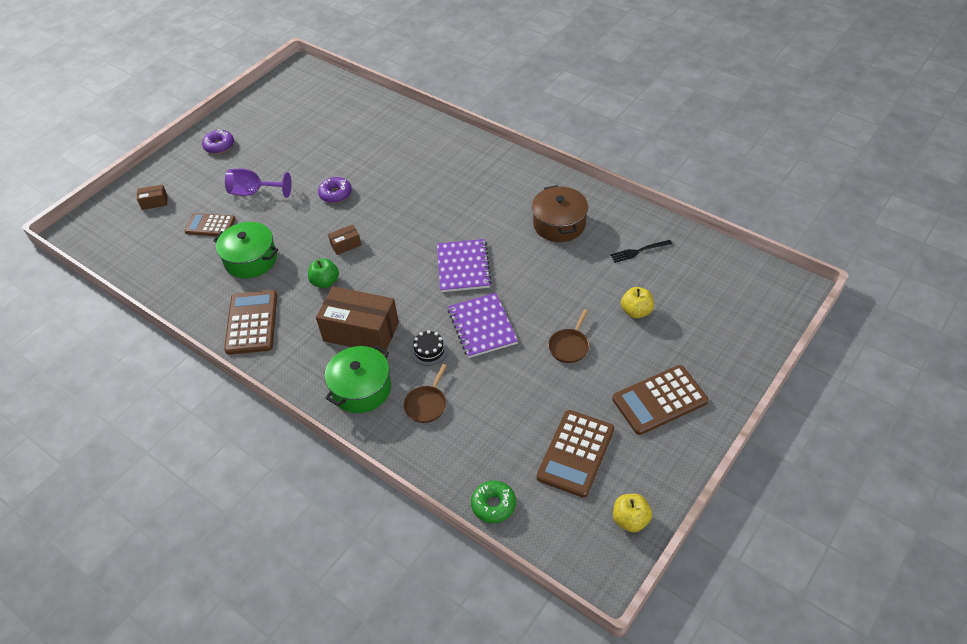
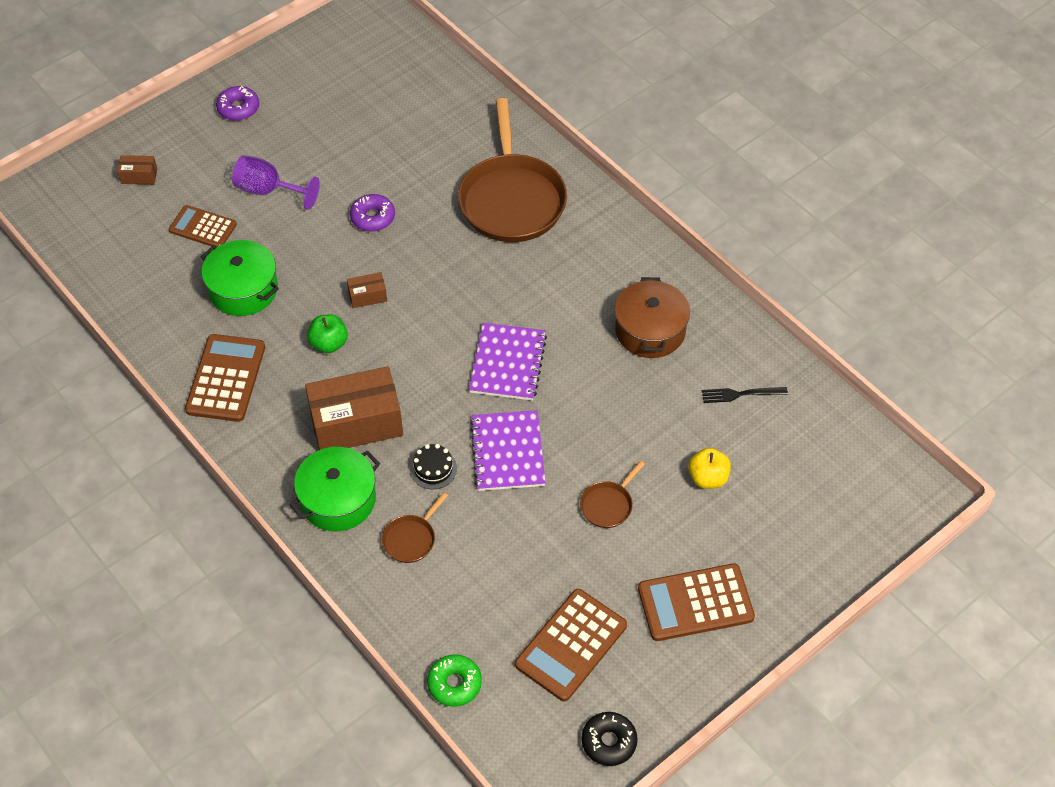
camera: 10 degrees right, 5 degrees up
brown box [316,286,399,354] -> brown box turned 45 degrees counterclockwise [305,366,403,450]
yellow apple [613,494,652,532] -> black donut [582,712,637,766]
none -> brown pan [458,98,567,242]

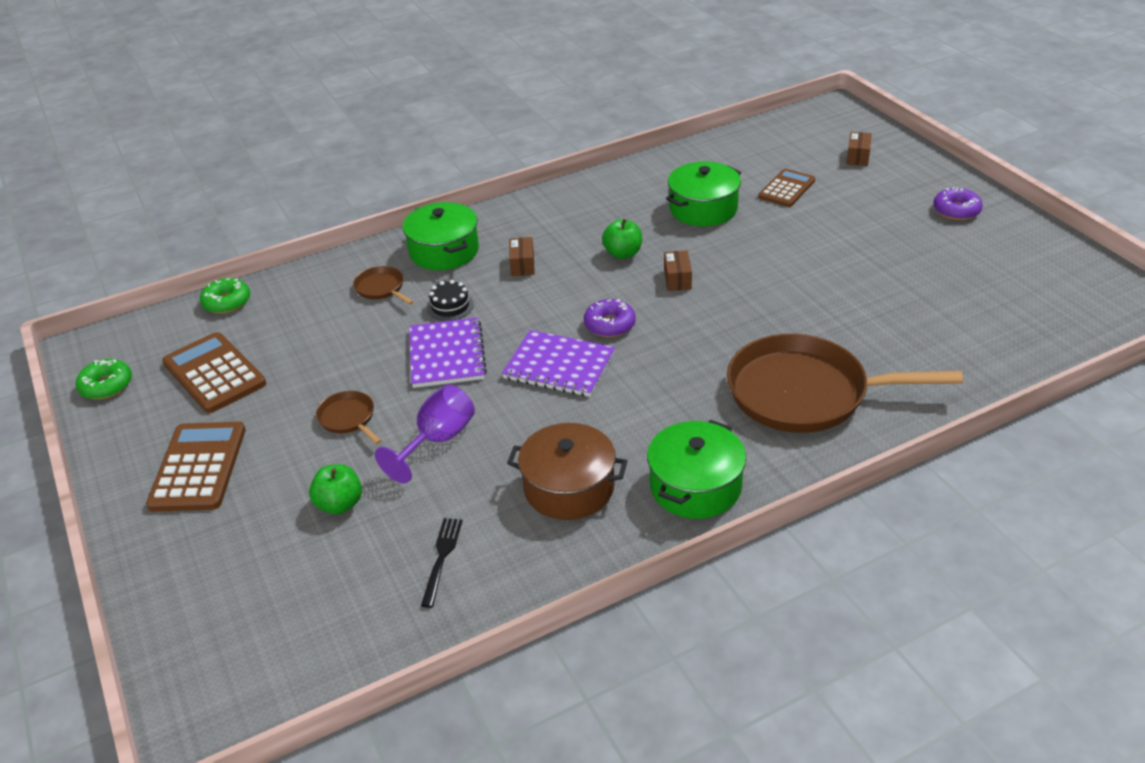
camera: 105 degrees right, 15 degrees down
brown calculator [185,334,265,422] -> none
purple goblet [232,155,320,210] -> purple goblet moved to [375,385,475,483]
brown box [305,366,403,450] -> brown box [509,237,535,276], size x0.44
purple donut [350,194,395,232] -> purple donut moved to [584,299,636,337]
purple notebook [470,410,546,491] -> purple notebook turned 75 degrees clockwise [409,317,487,388]
black donut [582,712,637,766] -> green donut [76,359,132,400]
yellow apple [688,448,731,489] -> green apple [309,464,362,514]
none -> green pot [647,420,746,519]

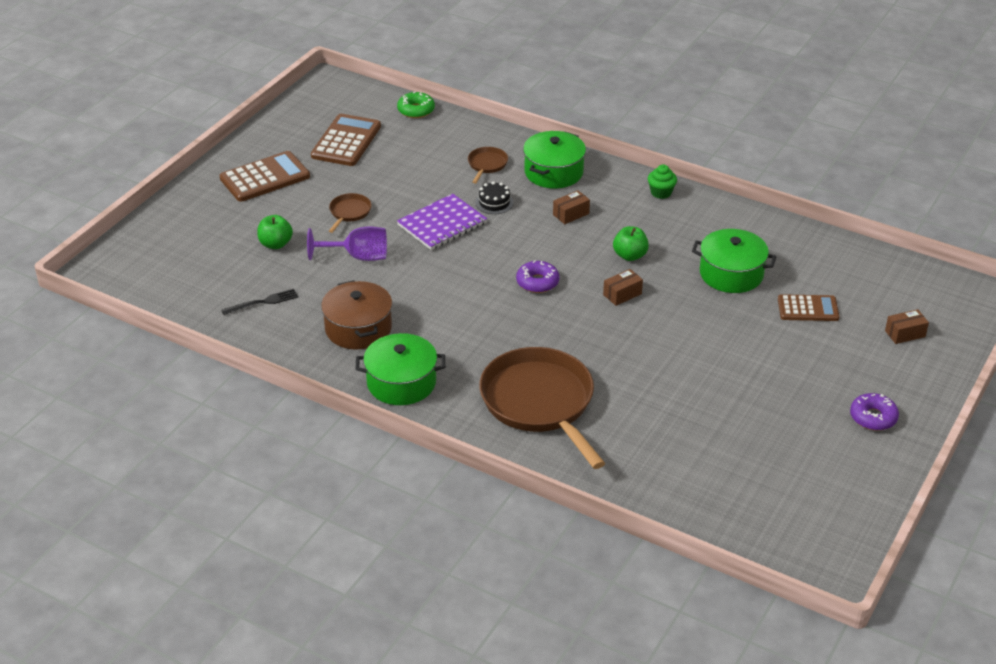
camera: 55 degrees right, 0 degrees up
green donut [76,359,132,400] -> none
purple notebook [502,330,615,397] -> none
none -> green cupcake [648,164,677,199]

